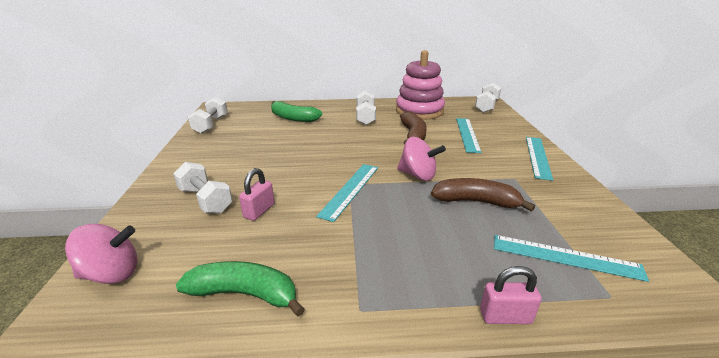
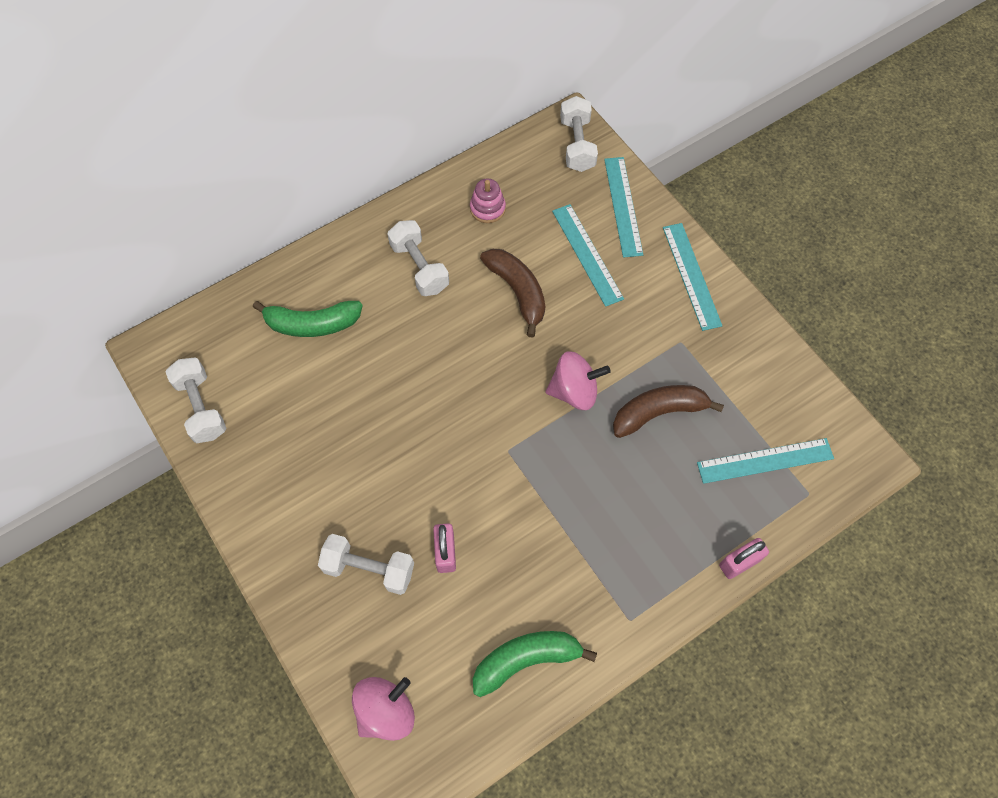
camera: 30 degrees left, 35 degrees up
turquoise ruler [316,164,378,222] -> turquoise ruler moved to [604,157,643,258]
pink stacking toy [396,50,445,120] -> pink stacking toy [470,179,506,223], size x0.44

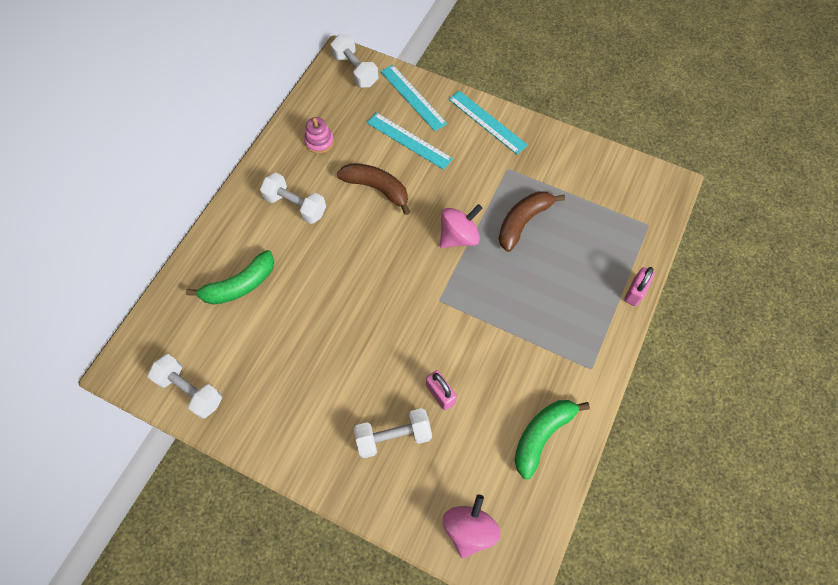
camera: 30 degrees left, 0 degrees up
turquoise ruler [697,438,834,484] -> none

